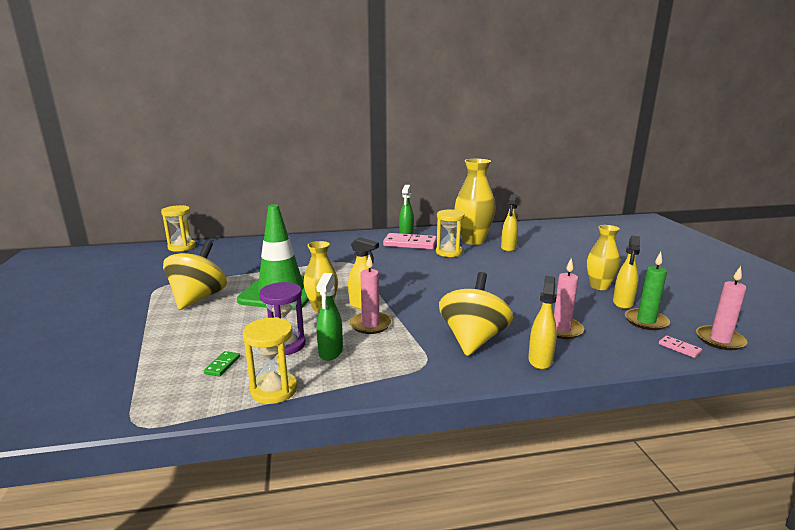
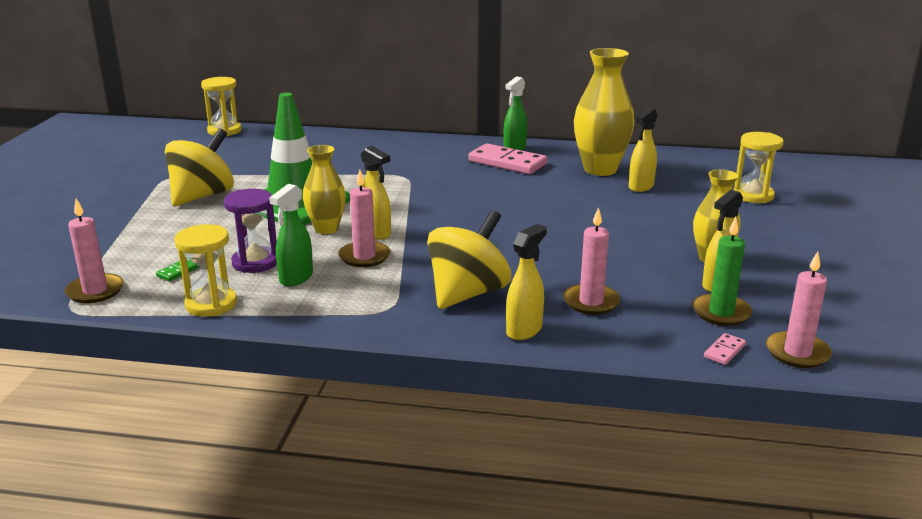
camera: 20 degrees right, 5 degrees up
yellow hourglass [436,210,465,257] -> yellow hourglass moved to [733,132,784,203]
pink domino [659,336,702,358] -> pink domino turned 60 degrees clockwise [704,333,746,365]
none -> pink candle [65,199,124,303]

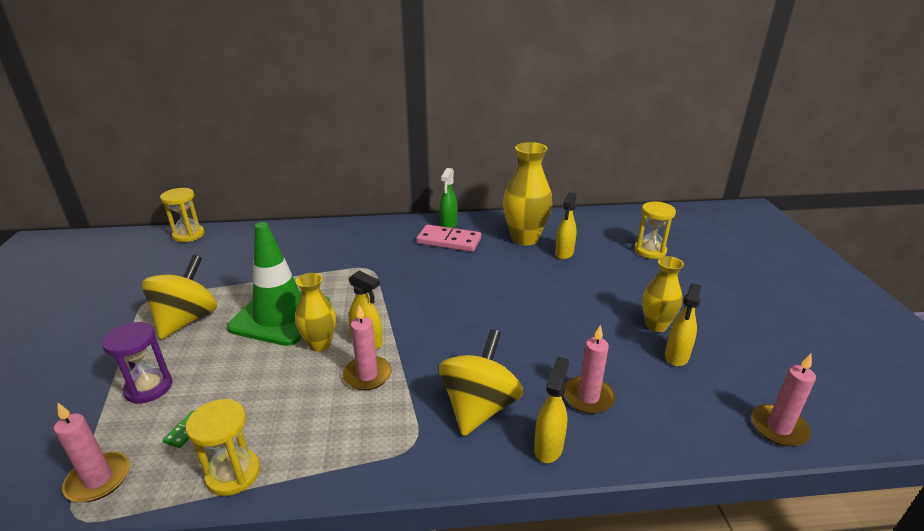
camera: 15 degrees left, 5 degrees up
purple hourglass [224,189,277,273] -> purple hourglass moved to [102,322,172,404]
green spray bottle [269,184,313,286] -> none
green candle [692,217,752,326] -> none
pink domino [704,333,746,365] -> none

